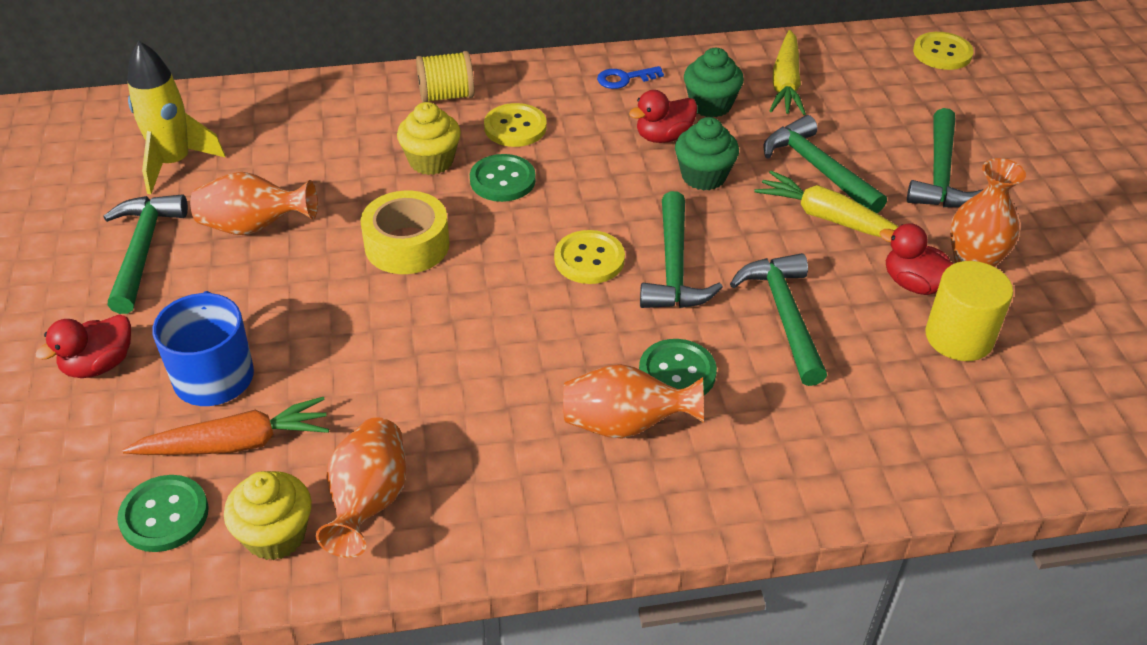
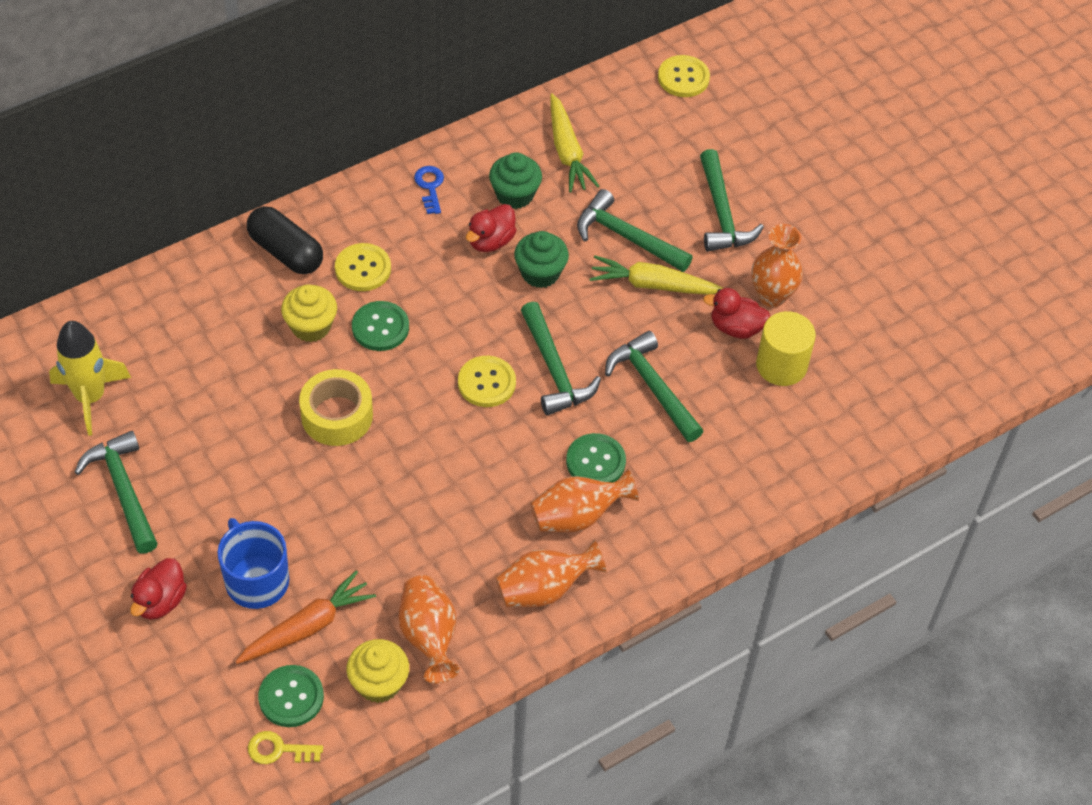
camera: 25 degrees left, 10 degrees up
orange vase [190,172,318,235] -> orange vase moved to [495,540,606,607]
yellow spool [416,51,474,102] -> black capsule [247,206,323,274]
blue key [597,66,664,89] -> blue key turned 120 degrees clockwise [414,166,444,214]
none -> yellow key [248,731,323,764]

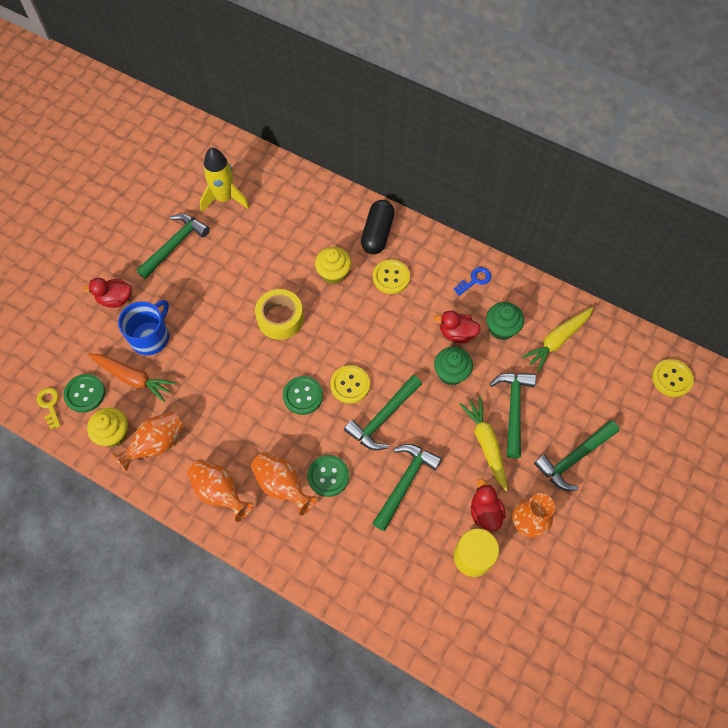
camera: 65 degrees right, 10 degrees up
green button [352,301,409,351] -> green button moved to [283,376,323,415]

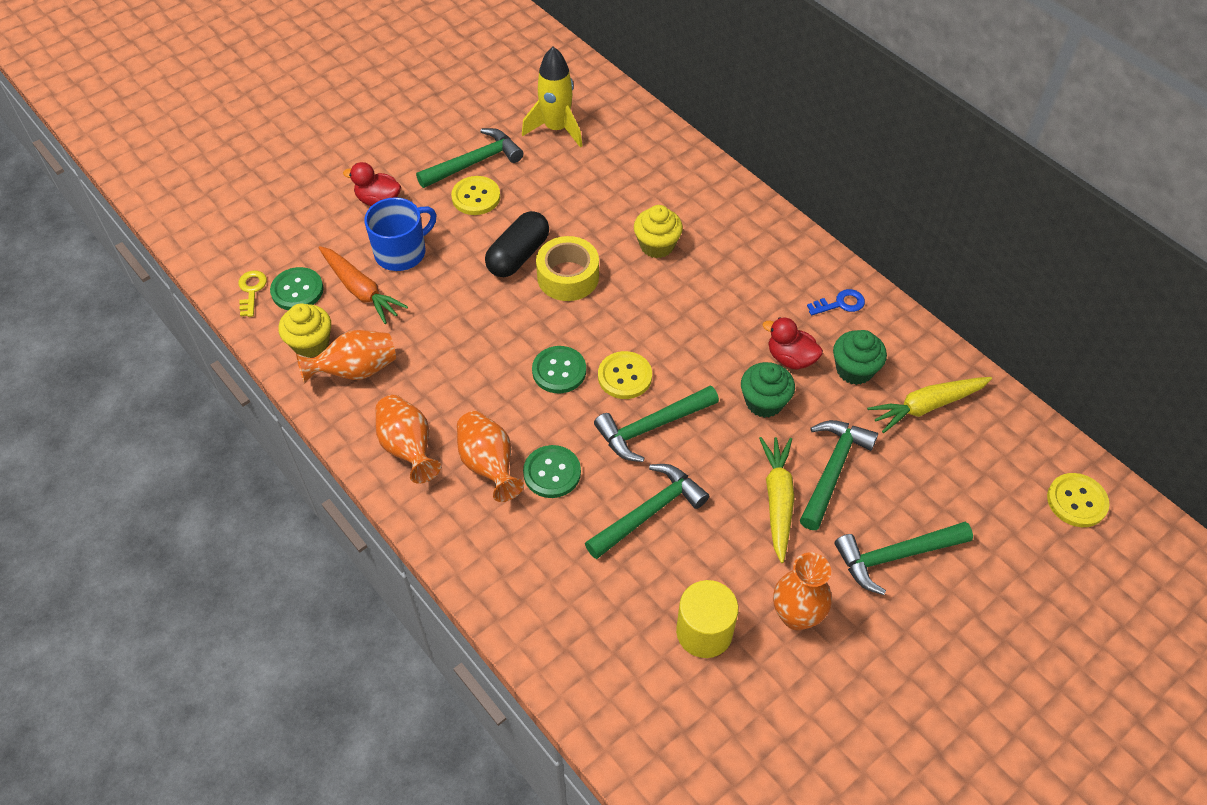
camera: 20 degrees right, 10 degrees down
black capsule [361,200,394,254] -> black capsule moved to [485,211,549,277]
yellow button [373,260,410,294] -> yellow button moved to [451,176,500,215]
red duck [471,479,506,531] -> none

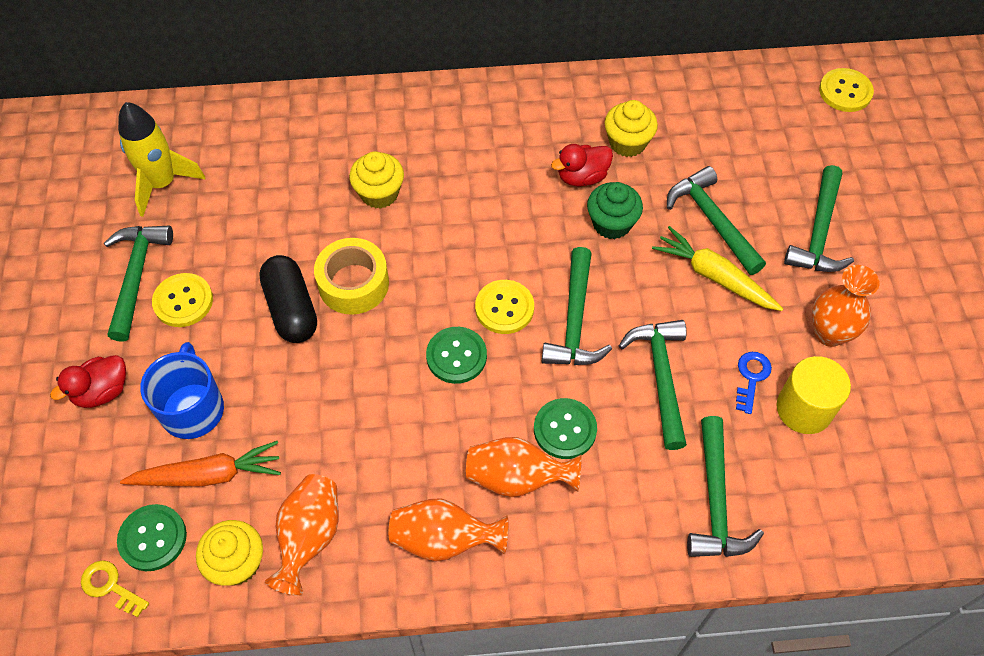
camera: 55 degrees left, 5 degrees up
blue key [807,289,865,315] -> blue key moved to [736,352,772,414]
green cupcake [833,330,887,385] -> yellow cupcake [605,100,658,157]
yellow carrot [867,377,992,433] -> none
none -> green hammer [687,416,764,557]

